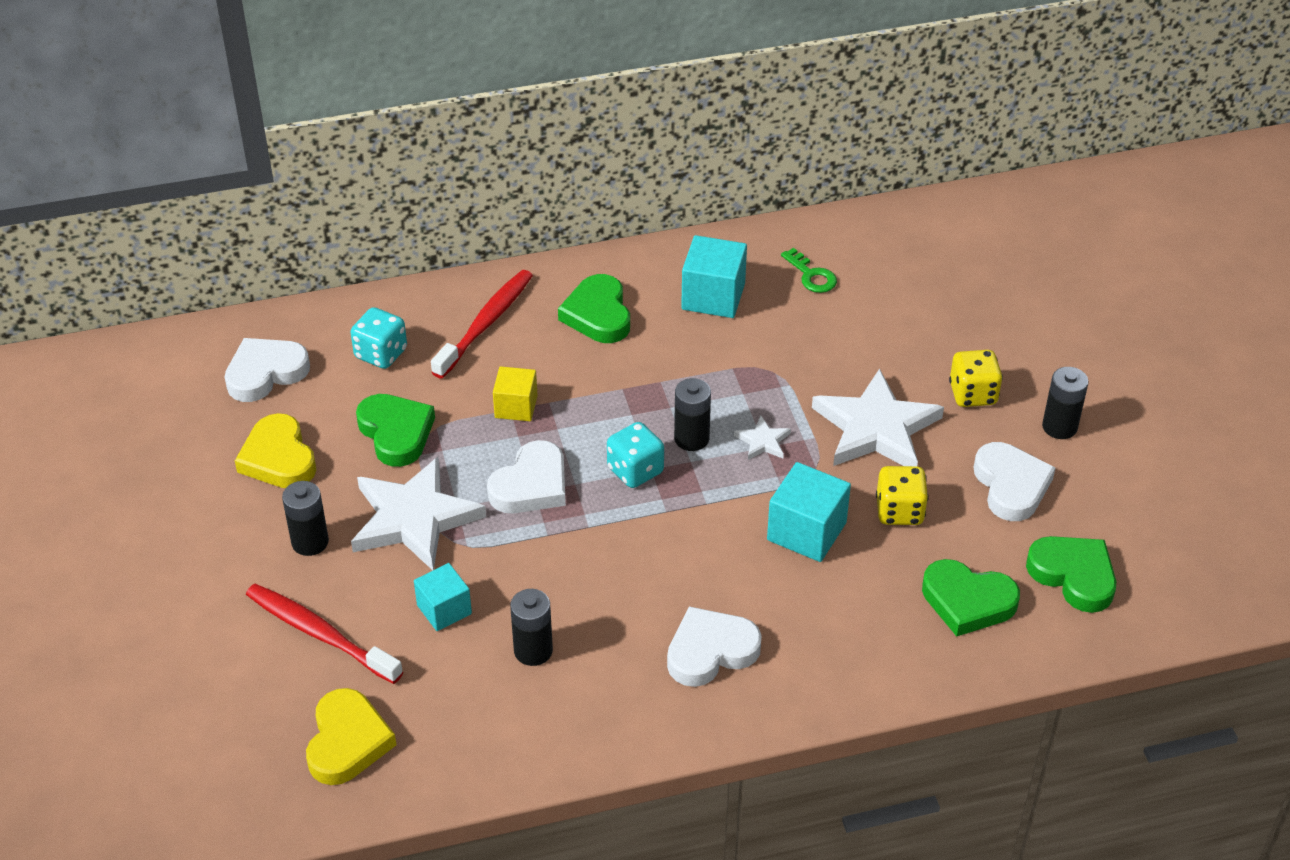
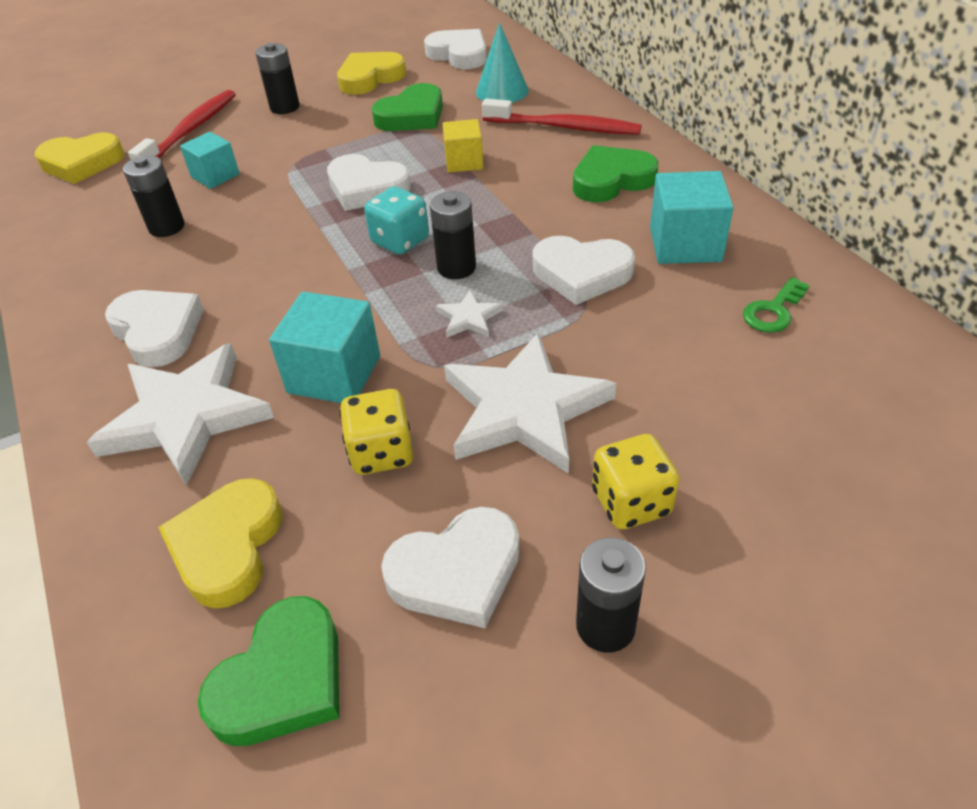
camera: 80 degrees right, 0 degrees up
turquoise dice [351,307,407,369] -> turquoise cone [476,22,529,103]
white star [351,457,486,570] -> white star moved to [87,343,274,486]
green heart [922,559,1020,637] -> yellow heart [158,478,283,608]
none -> white heart [533,236,635,305]

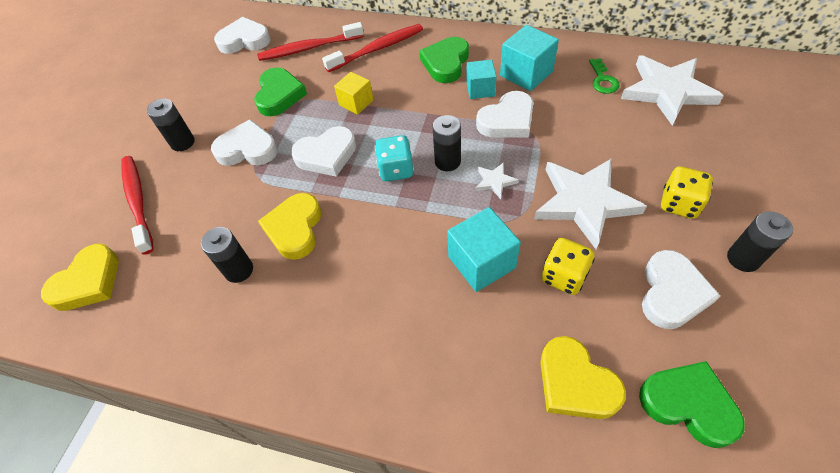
camera: 45 degrees left, 10 degrees up
white star [87,343,274,486] -> white star moved to [621,56,724,126]
white heart [105,290,204,367] -> white heart moved to [211,119,278,166]
turquoise cube [180,132,240,189] -> turquoise cube moved to [466,60,497,99]
green heart [197,596,339,746] -> green heart turned 45 degrees counterclockwise [639,361,745,448]
yellow heart [337,52,406,95] -> yellow heart moved to [258,193,321,260]
turquoise cone [476,22,529,103] -> red toothbrush [257,22,364,61]

